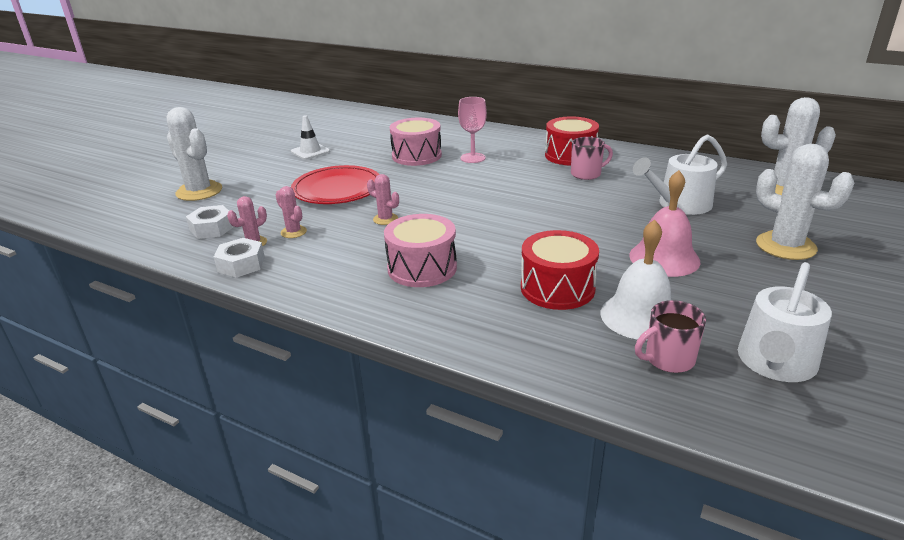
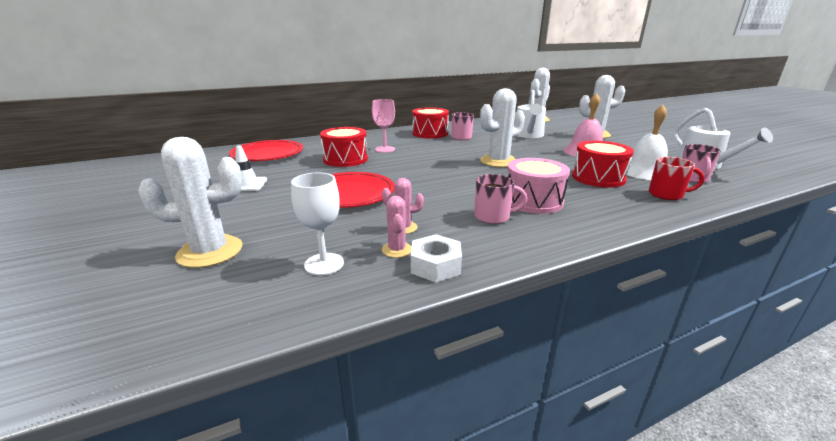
camera: 55 degrees left, 5 degrees down
white nut [186,205,234,239] -> white goblet [291,173,344,275]
pink cactus [367,174,399,225] -> none
pink drum [390,118,442,166] -> red drum [320,127,368,167]
none -> red plate [229,140,303,161]
none -> pink mug [474,174,527,224]
none -> white cactus [480,88,525,167]
none -> red mug [649,157,705,200]

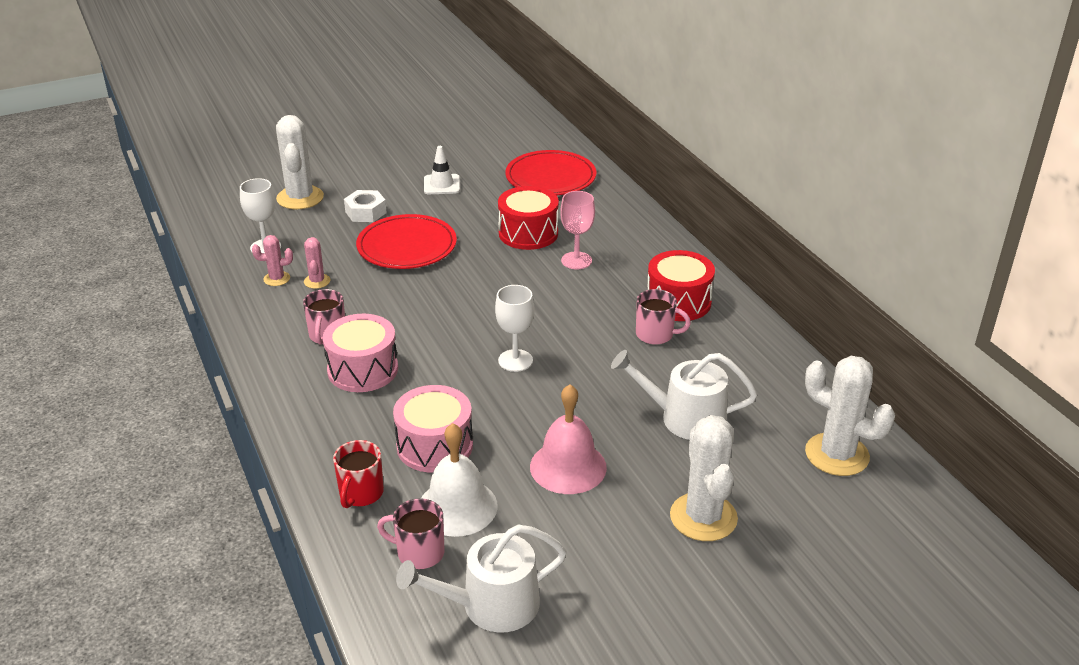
camera: 90 degrees right, 10 degrees up
white nut [411,234,462,282] -> white nut moved to [344,190,387,222]
white cactus [480,88,525,167] -> white goblet [495,285,535,372]
red drum [572,141,634,187] -> pink drum [393,385,473,472]

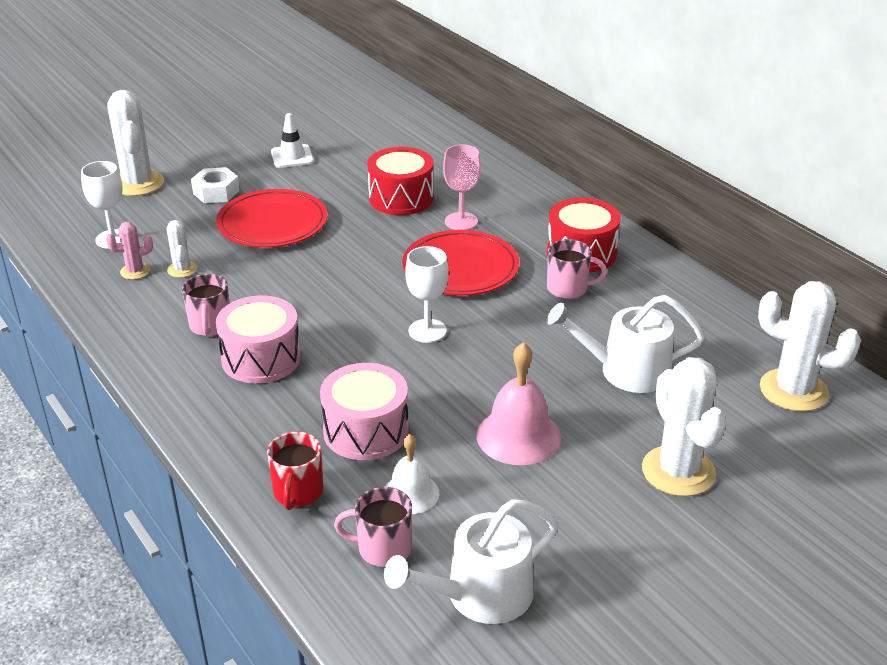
camera: 10 degrees left, 0 degrees up
pink cactus [304,237,331,289] -> white cactus [167,220,197,278]
white bell [421,423,498,537] -> white bell [385,434,439,514], size x0.64
red plate [505,150,597,195] -> red plate moved to [402,230,519,296]

